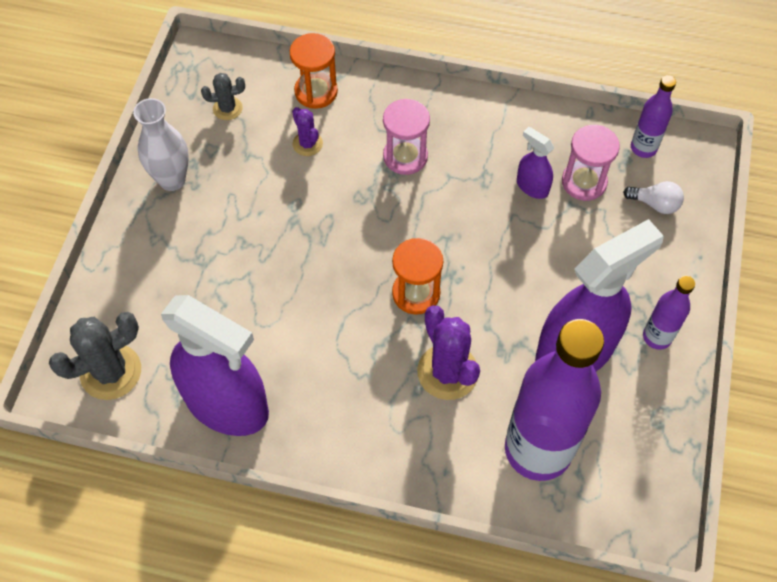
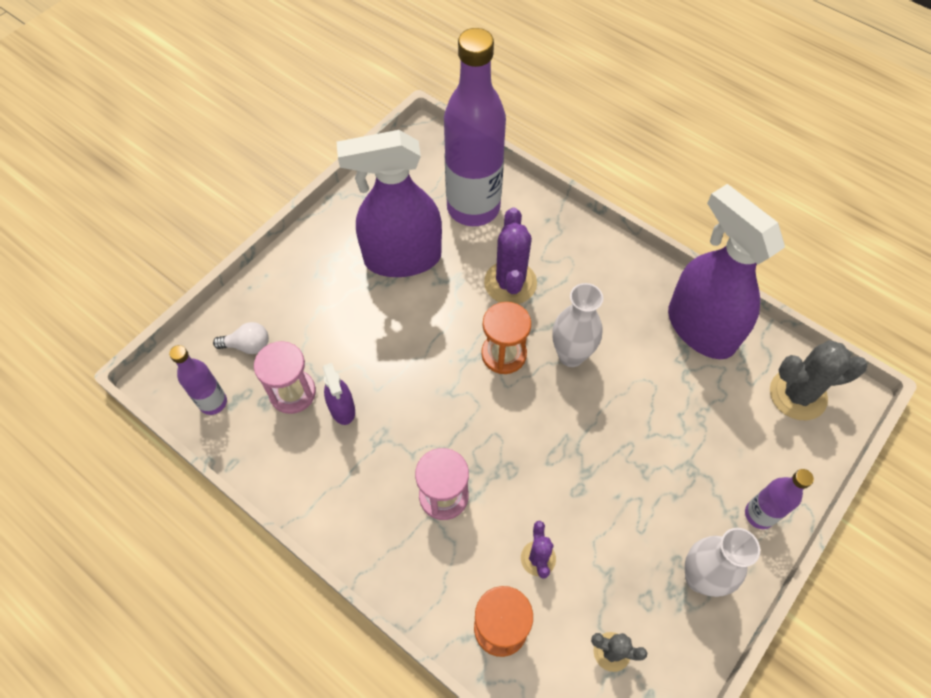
camera: 155 degrees left, 0 degrees up
white light bulb [623,181,684,214] -> white light bulb turned 135 degrees clockwise [213,322,269,354]
purple bottle [643,276,695,350] -> purple bottle moved to [745,469,814,529]
none -> white vase [552,283,603,367]

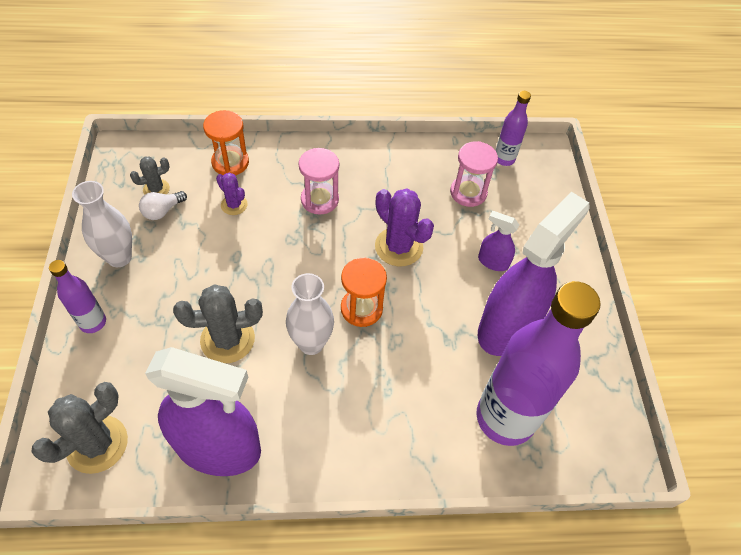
camera: 135 degrees right, 5 degrees down
white light bulb [213,322,269,354] -> white light bulb moved to [139,191,187,220]
purple spray bottle [322,363,355,425] -> purple spray bottle moved to [478,211,519,271]
purple cactus [484,208,537,304] -> purple cactus moved to [375,188,434,266]
none -> grey cactus [173,284,263,363]

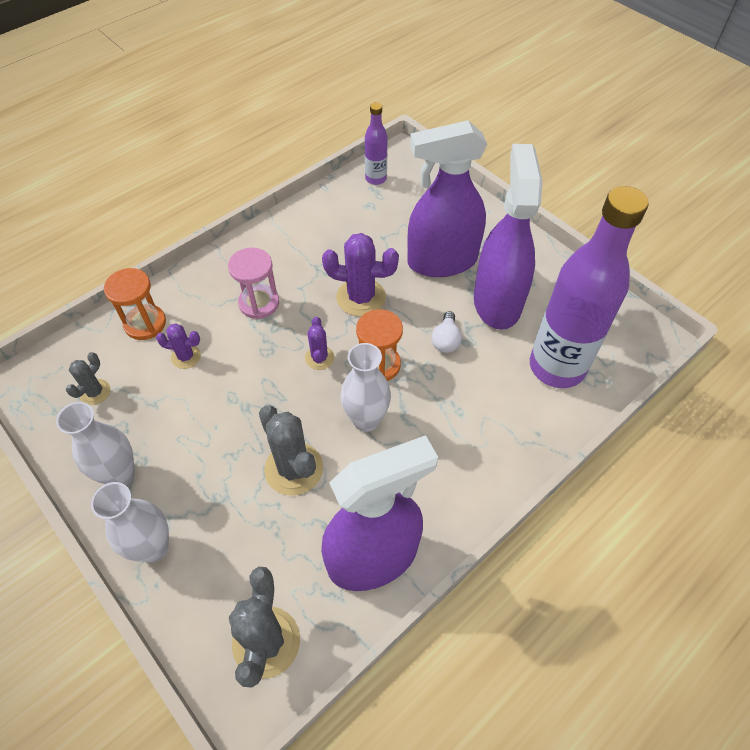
camera: 35 degrees left, 0 degrees up
purple bottle [49,260,106,333] -> white vase [91,482,169,563]
white light bulb [139,191,187,220] -> white light bulb moved to [432,311,462,353]
grey cactus [173,284,263,363] -> grey cactus turned 75 degrees counterclockwise [259,406,323,496]
pink hourglass [450,141,498,207] -> none
purple spray bottle [478,211,519,271] -> purple spray bottle [407,120,488,277], size x2.26
none -> purple cactus [305,317,334,370]

